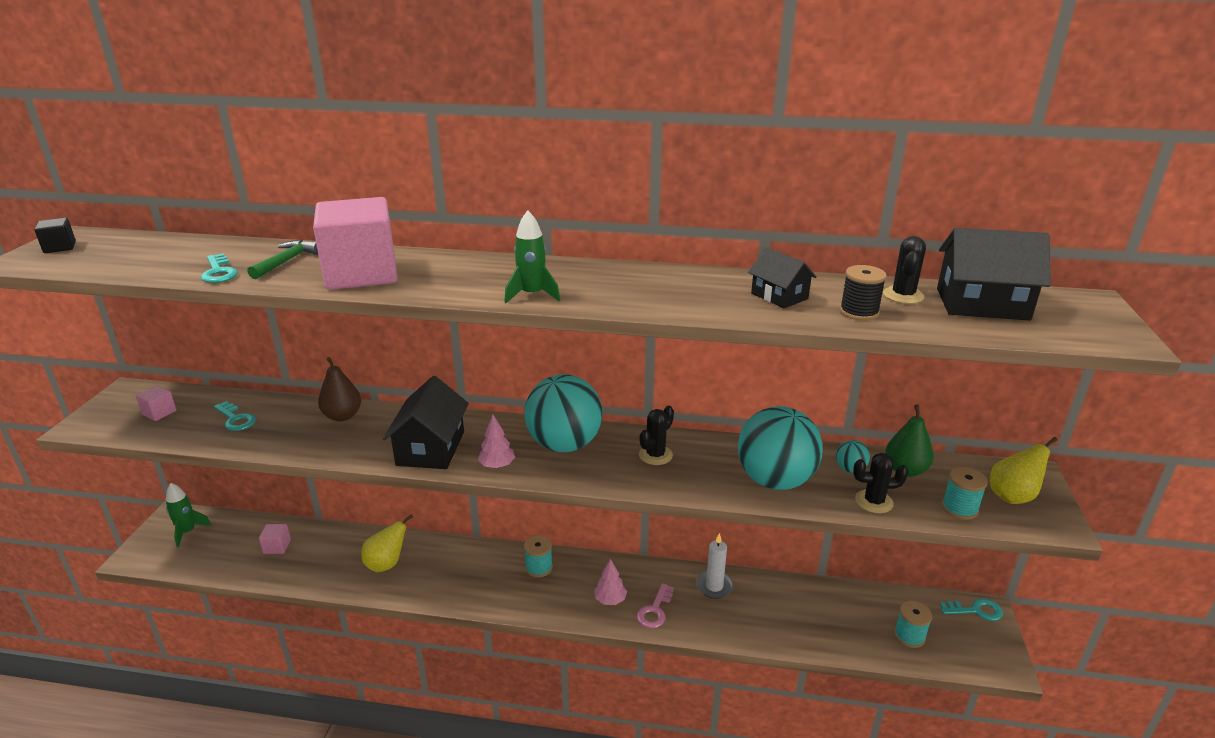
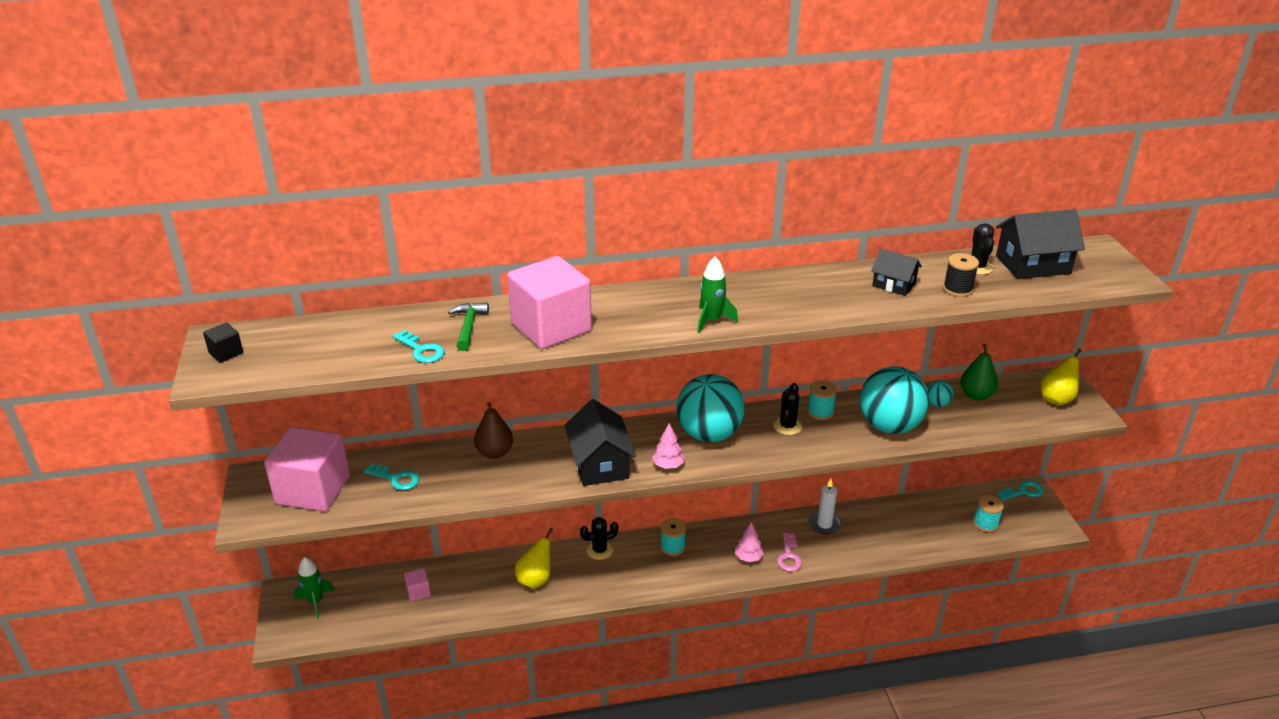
camera: 20 degrees left, 5 degrees up
pink cube [136,386,176,421] -> pink cube [264,427,350,511], size x2.43
black cactus [853,453,908,513] -> black cactus moved to [580,517,618,560]
turquoise spool [942,467,988,520] -> turquoise spool moved to [807,380,837,420]

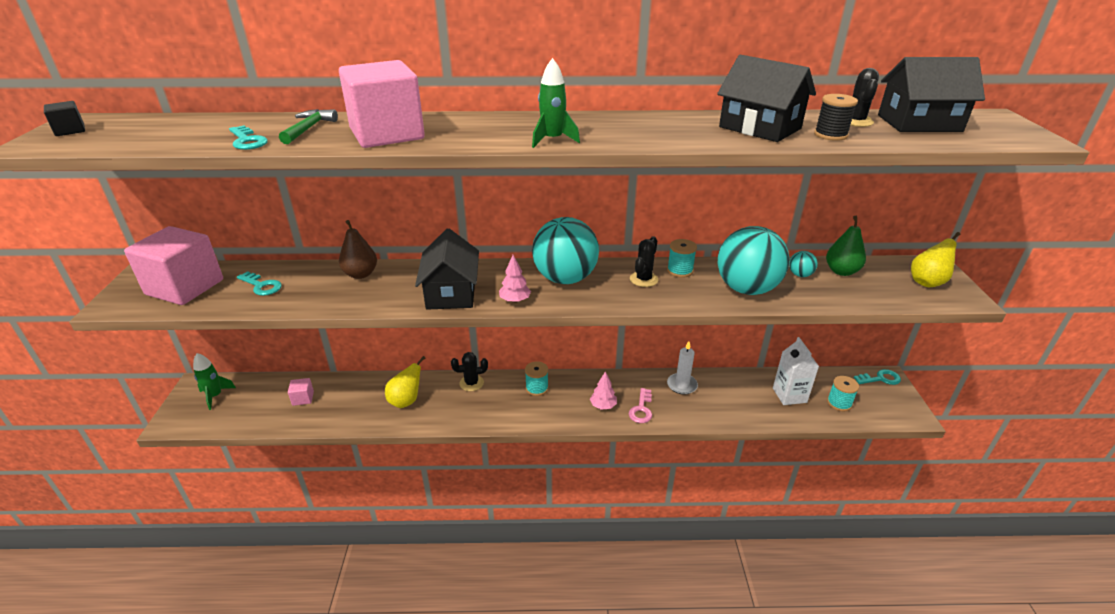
camera: 10 degrees right, 0 degrees up
black house [871,249,922,296] -> black house [717,55,816,142], size x1.70
none -> white carton [773,337,819,405]

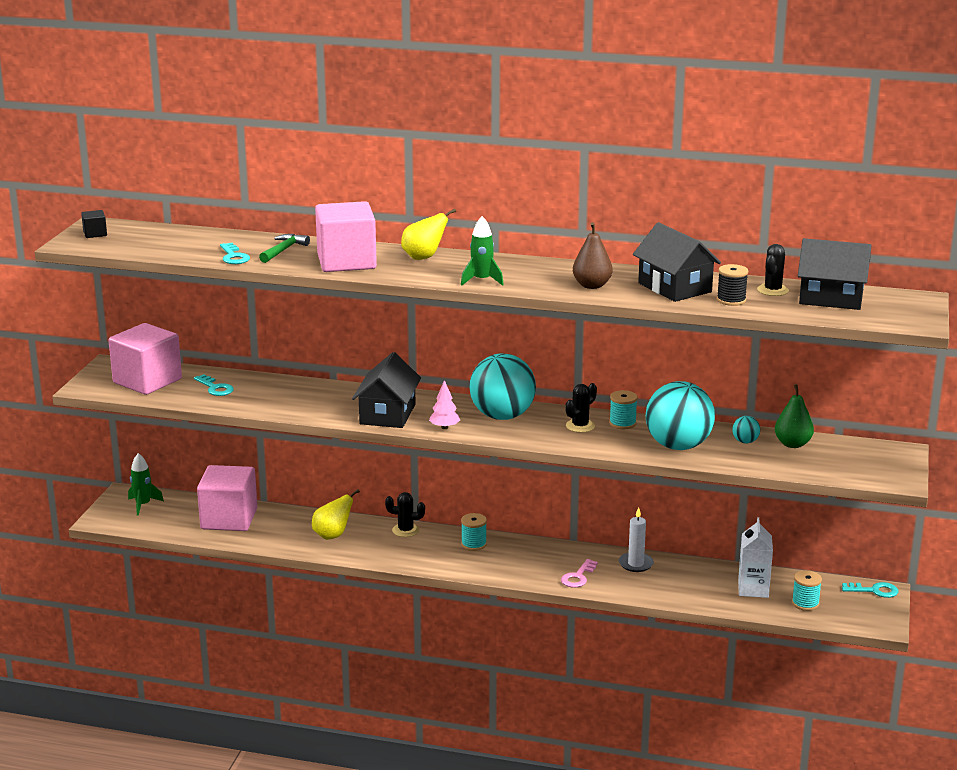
camera: 15 degrees right, 10 degrees down
pink cube [288,378,314,406] -> pink cube [197,465,257,531], size x2.43
brown pear [339,220,377,279] -> brown pear moved to [573,222,613,289]
pink tree [590,371,617,410] -> none
yellow pear [911,232,960,287] -> yellow pear moved to [401,208,456,260]

